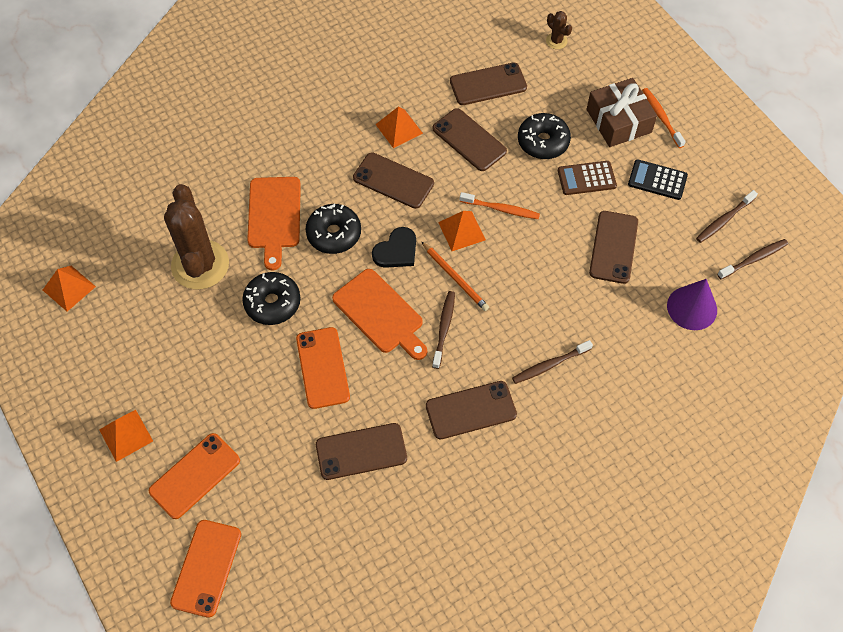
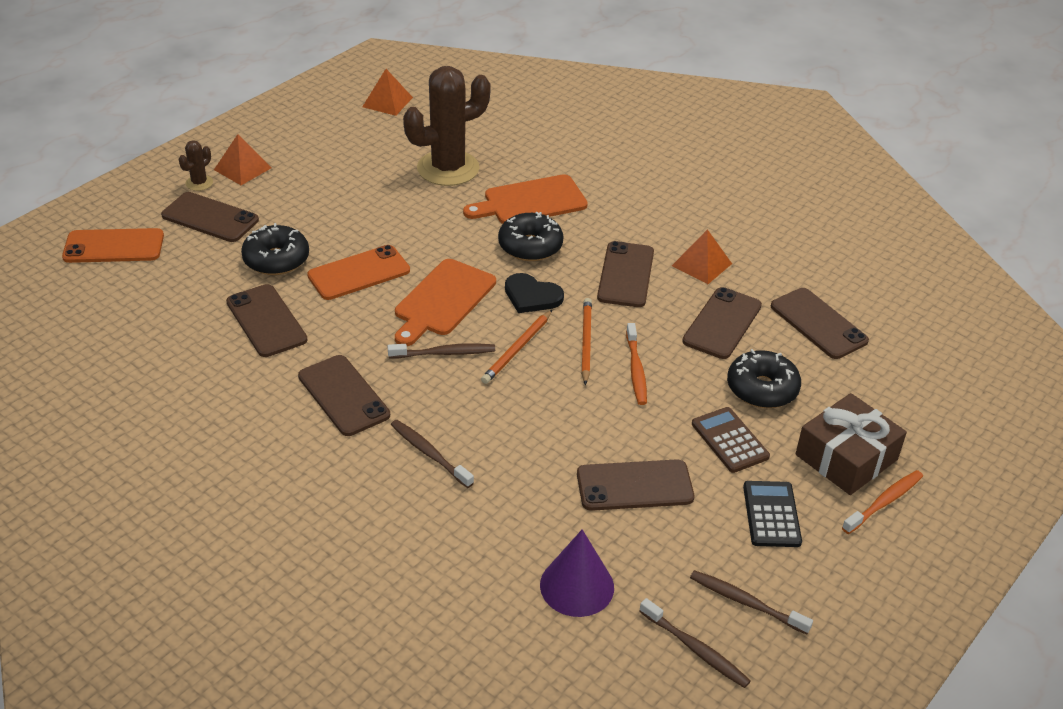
camera: 70 degrees right, 20 degrees down
orange phone [149,433,240,519] -> brown phone [161,192,259,242]
black donut [242,272,300,325] -> black donut moved to [241,223,309,275]
orange pyramid [438,211,486,251] -> orange pencil [581,298,592,385]
brown cactus [546,11,572,49] -> brown cactus moved to [179,140,213,191]

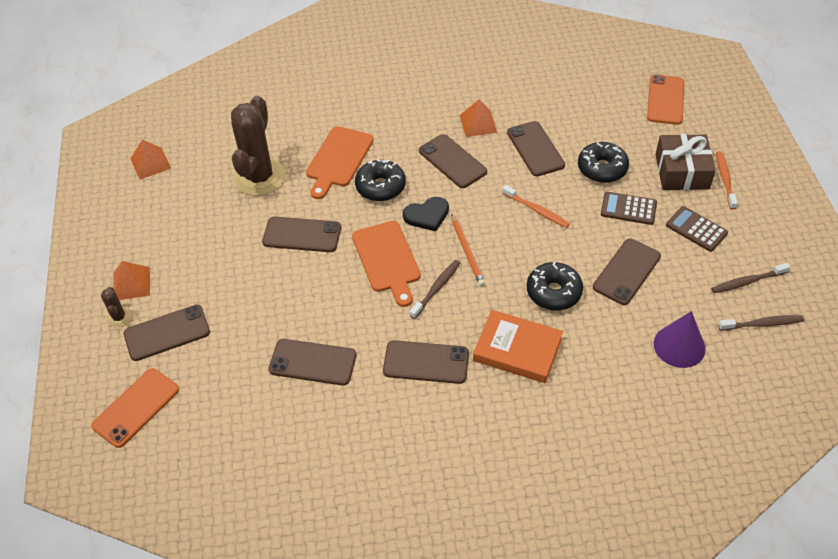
camera: 45 degrees left, 10 degrees up
black donut [241,223,309,275] -> black donut moved to [527,261,583,310]
orange phone [307,245,410,300] -> orange phone moved to [647,75,684,125]
brown toothbrush [391,420,474,488] -> orange book [473,310,563,383]
orange pencil [581,298,592,385] -> none
black calculator [743,481,802,547] -> brown calculator [666,206,728,252]
brown phone [771,288,869,359] -> brown phone moved to [262,216,341,252]

